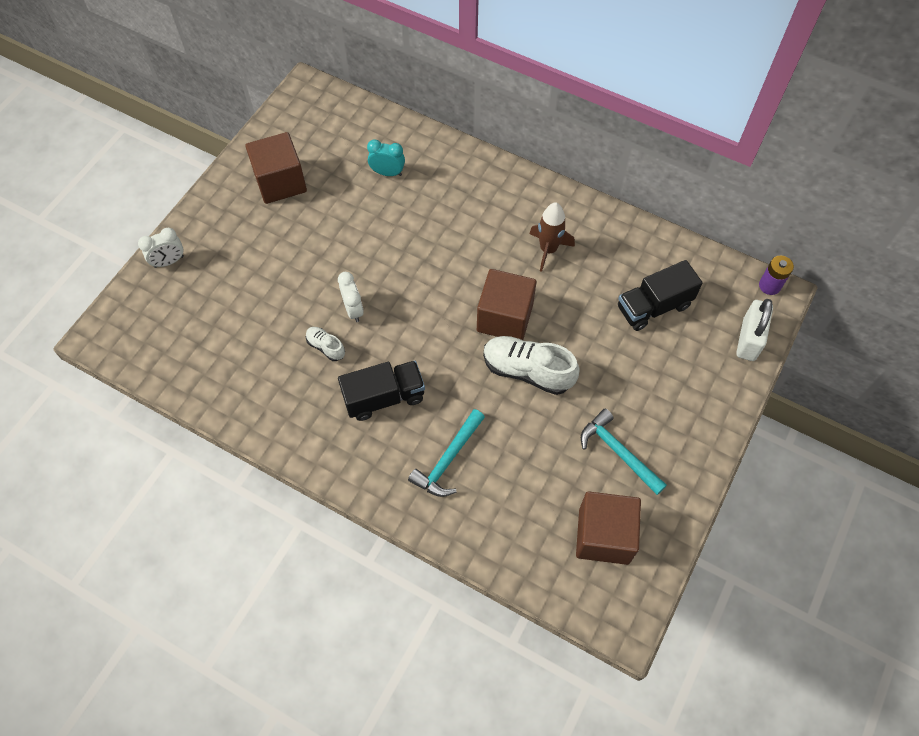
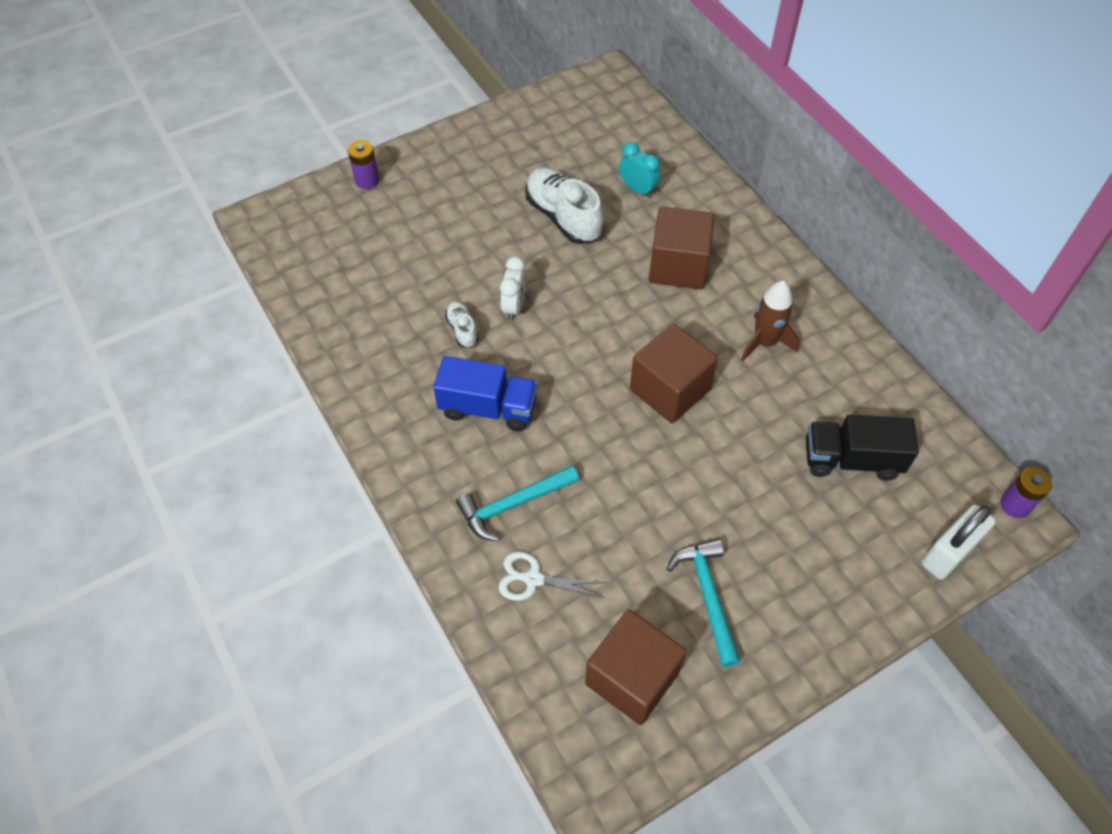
camera: 30 degrees right, 5 degrees down
white clock [138,228,184,268] -> purple battery [348,140,379,189]
brown cube [245,132,307,204] -> brown cube moved to [649,206,715,289]
black truck [338,361,425,421] -> blue truck [433,356,537,431]
white shoe [483,336,580,395] -> white shoe moved to [525,167,604,244]
none -> white scissors [499,552,607,601]

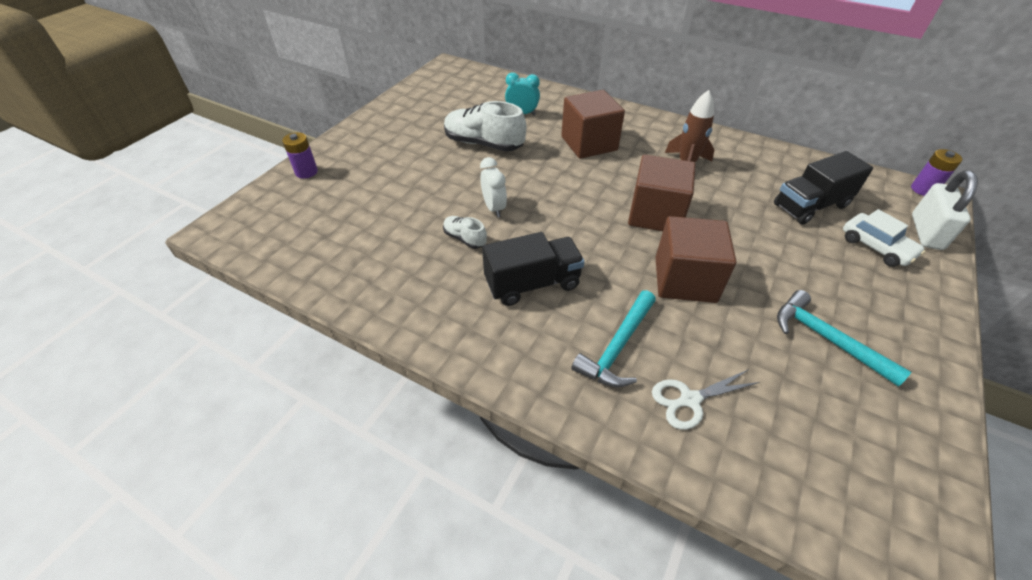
camera: 30 degrees left, 10 degrees down
blue truck [433,356,537,431] -> black truck [482,232,585,306]
brown cube [585,609,687,725] -> brown cube moved to [656,216,737,303]
none -> white car [843,209,925,267]

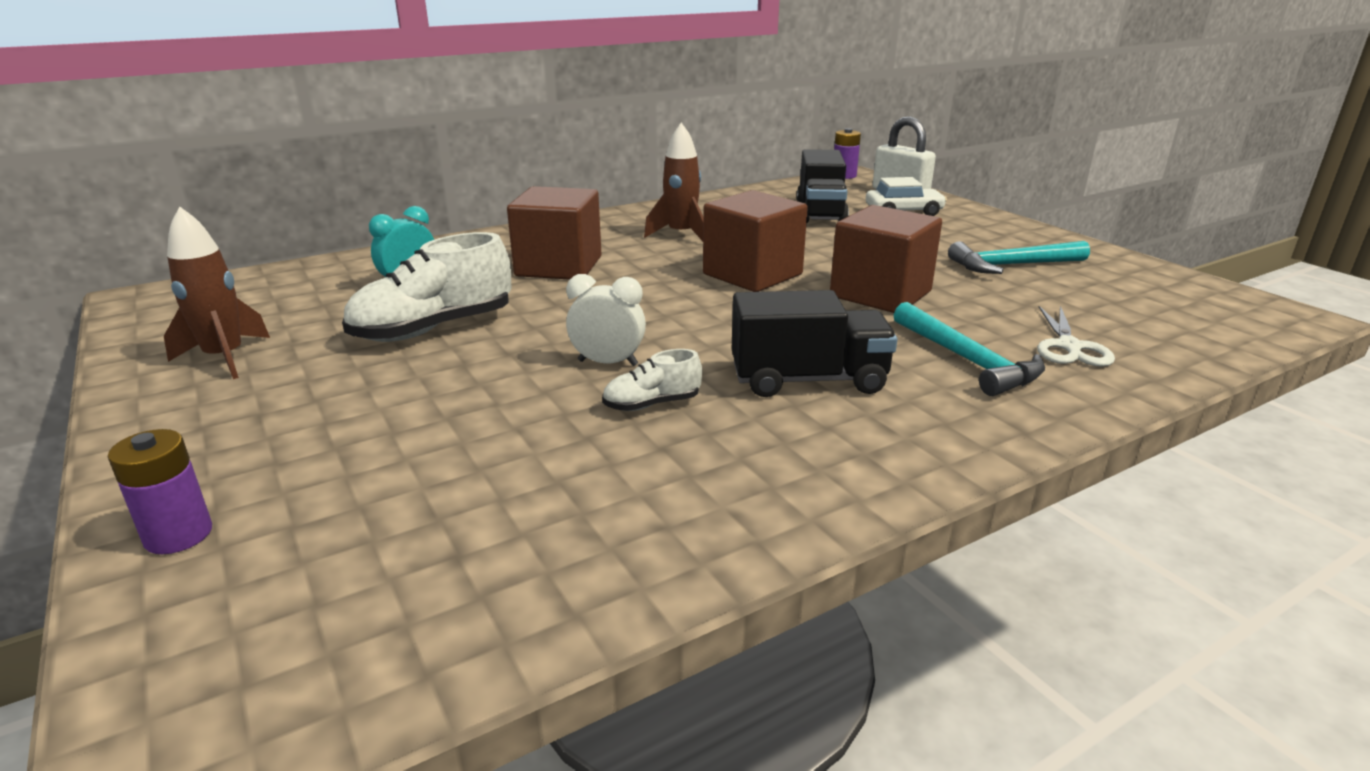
camera: 60 degrees left, 20 degrees down
black truck [482,232,585,306] -> black truck turned 75 degrees clockwise [732,290,897,397]
none -> brown rocket [164,206,270,379]

